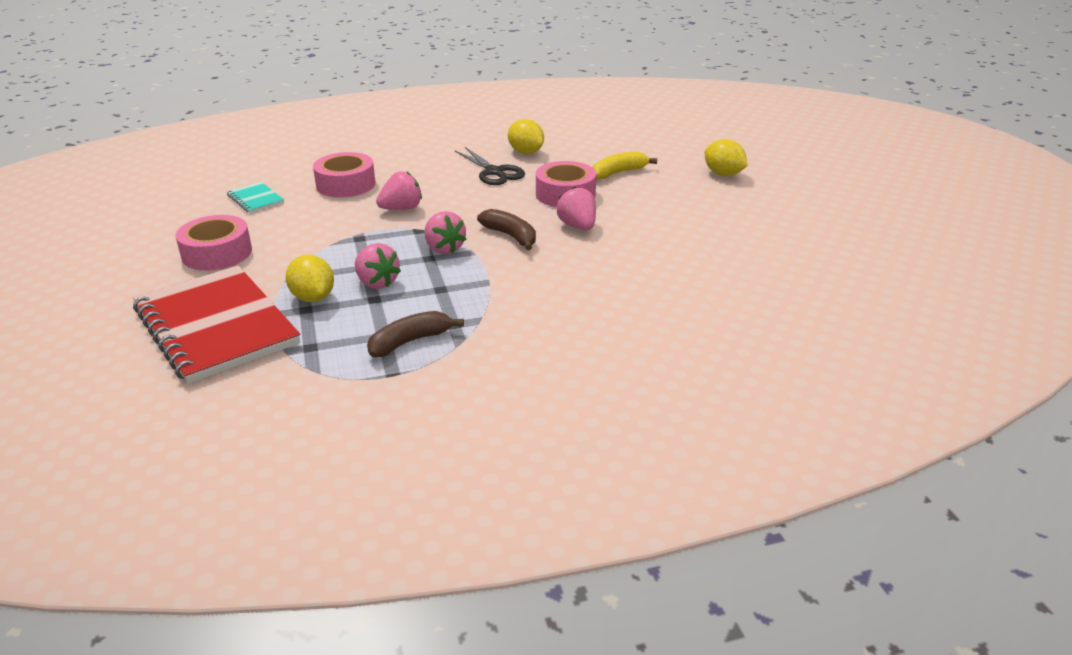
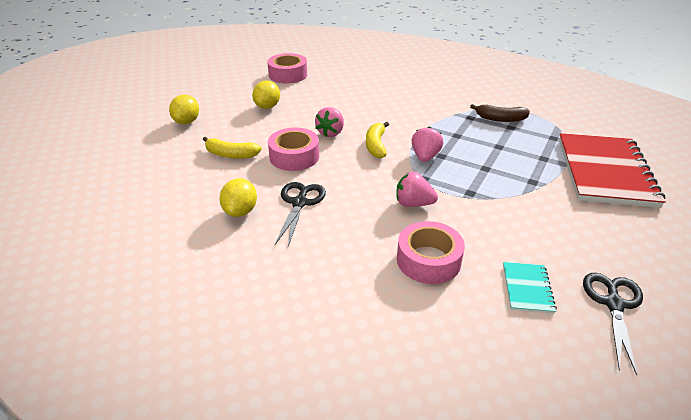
camera: 135 degrees left, 5 degrees up
pink tape [175,215,252,270] -> pink tape moved to [267,53,307,84]
yellow lemon [286,255,334,302] -> yellow lemon moved to [252,81,280,109]
pink strawberry [355,243,401,289] -> none
brown banana [477,209,536,250] -> yellow banana [366,122,389,158]
none -> black scissors [583,273,643,375]

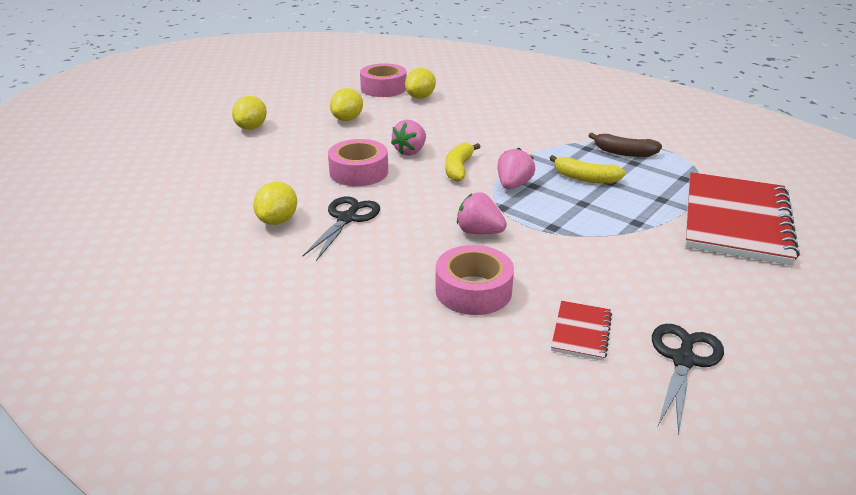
camera: 10 degrees right, 5 degrees down
yellow banana [203,137,262,159] -> yellow banana moved to [550,155,626,184]
turquoise notebook [503,262,557,314] -> red notebook [551,301,612,361]
none -> yellow lemon [405,68,436,99]

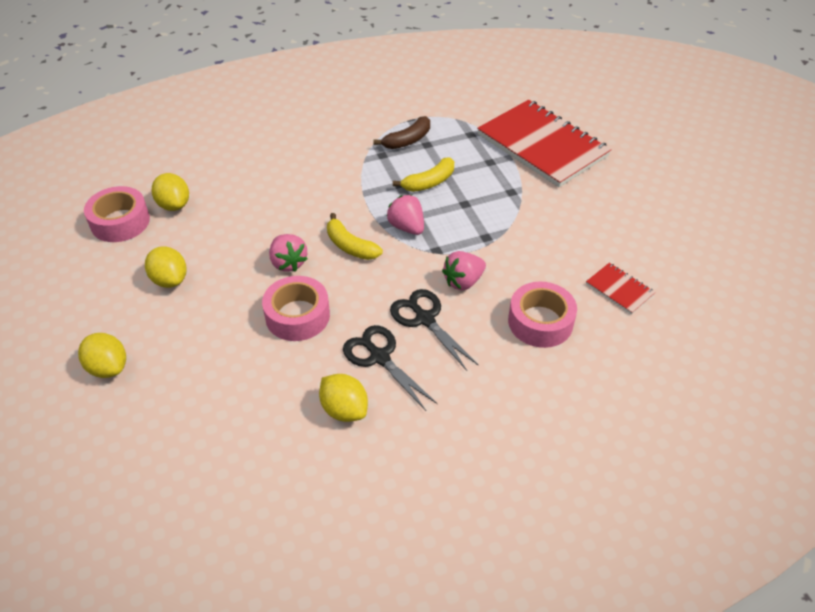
camera: 60 degrees left, 15 degrees up
black scissors [652,324,724,436] -> black scissors moved to [390,289,478,371]

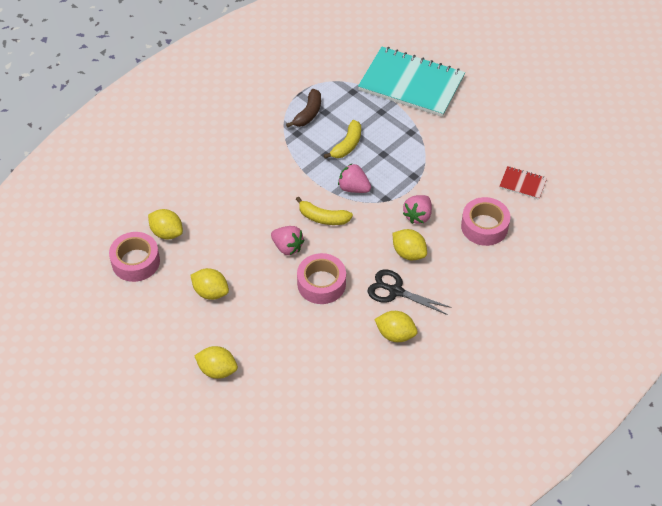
camera: 25 degrees left, 5 degrees up
black scissors [390,289,478,371] -> yellow lemon [393,229,427,260]
red notebook [477,100,612,187] -> turquoise notebook [358,46,465,117]

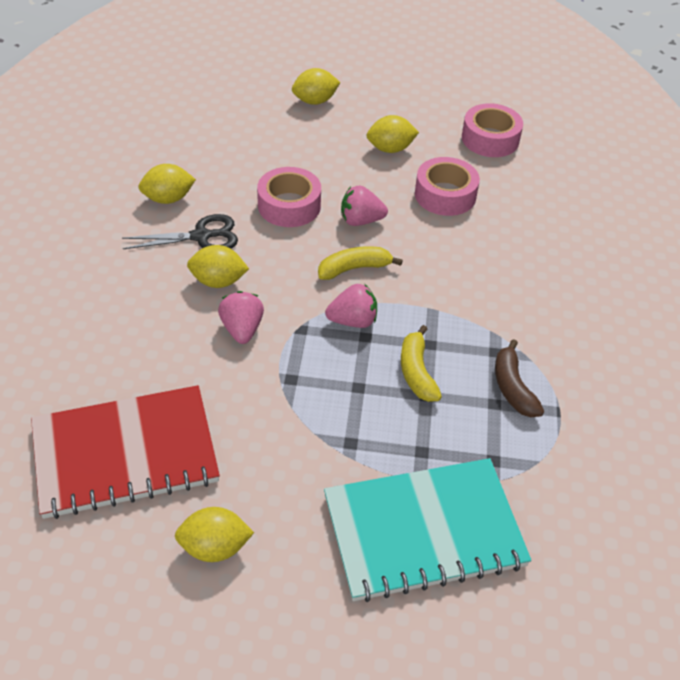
camera: 140 degrees right, 5 degrees down
yellow lemon [148,209,183,239] -> yellow lemon moved to [175,507,254,562]
pink tape [461,197,510,246] -> pink tape moved to [415,157,480,216]
red notebook [499,166,547,199] -> red notebook [31,385,220,519], size x2.34

